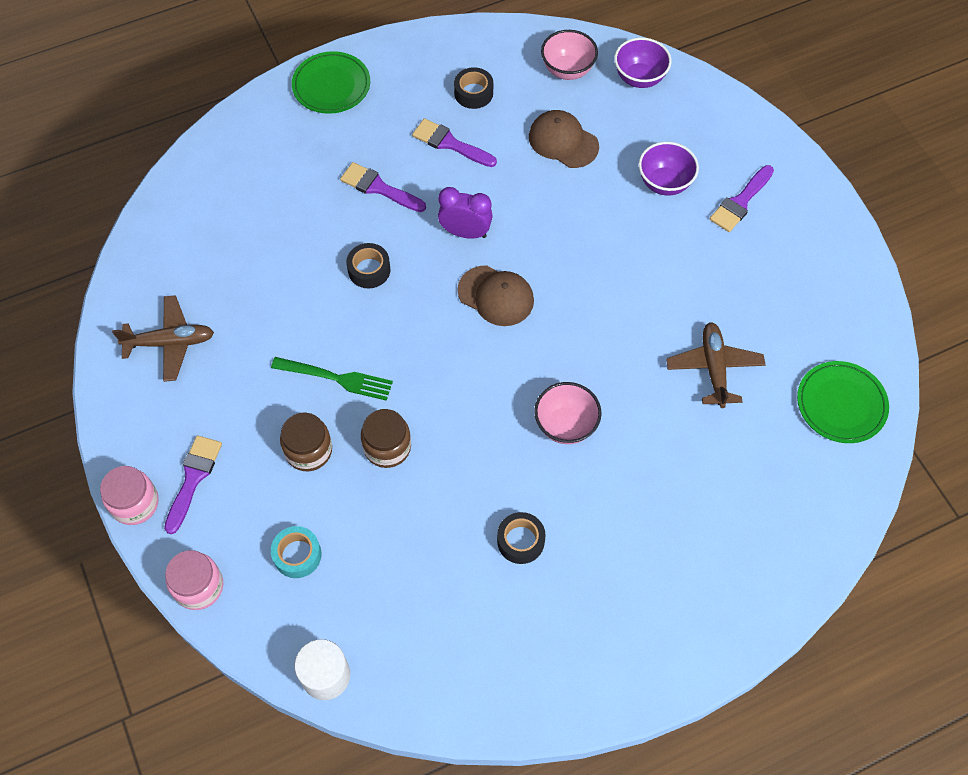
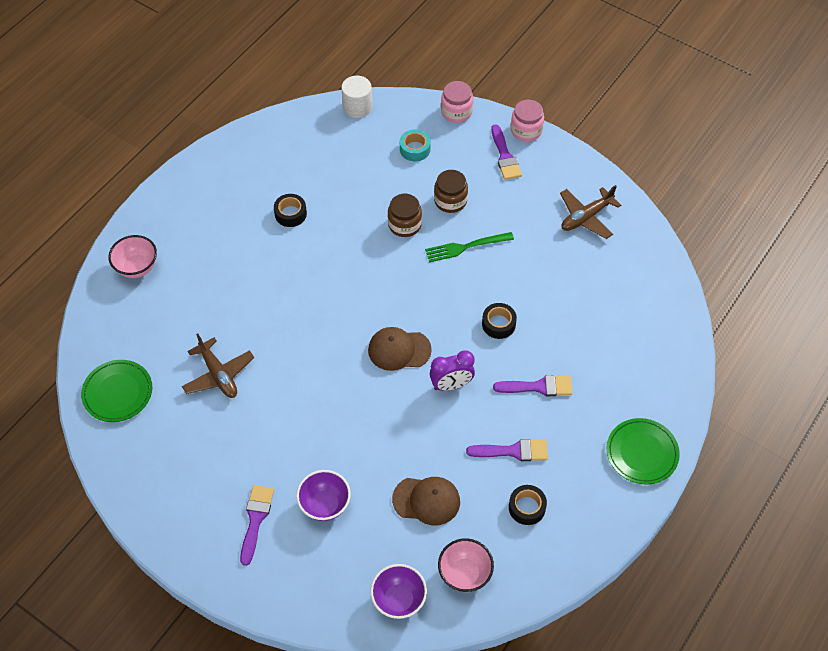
camera: 150 degrees right, 5 degrees down
pink bowl [534,382,602,444] -> pink bowl moved to [108,235,157,278]

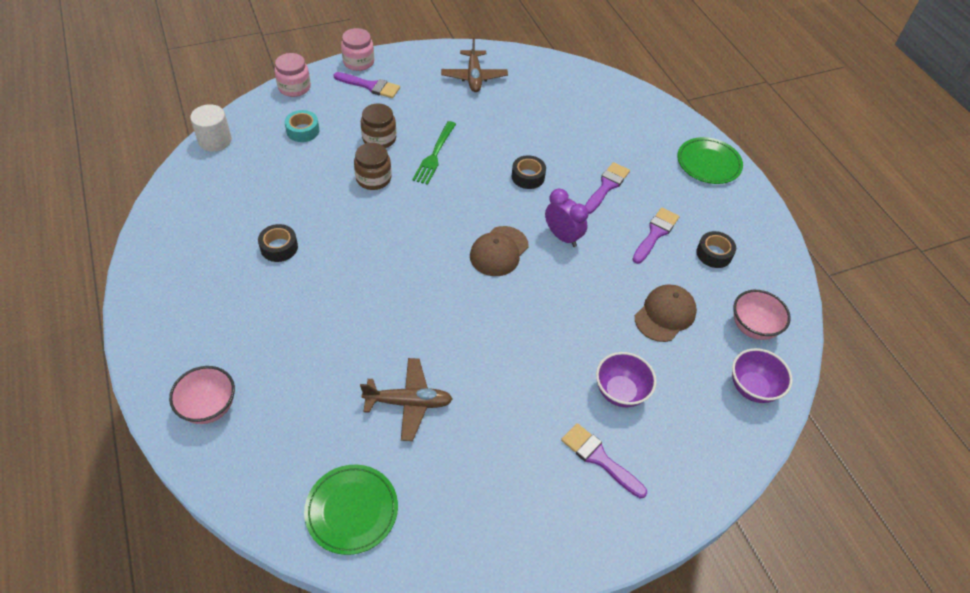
camera: 60 degrees left, 5 degrees down
purple clock [430,350,475,391] -> purple clock turned 60 degrees counterclockwise [545,189,589,247]

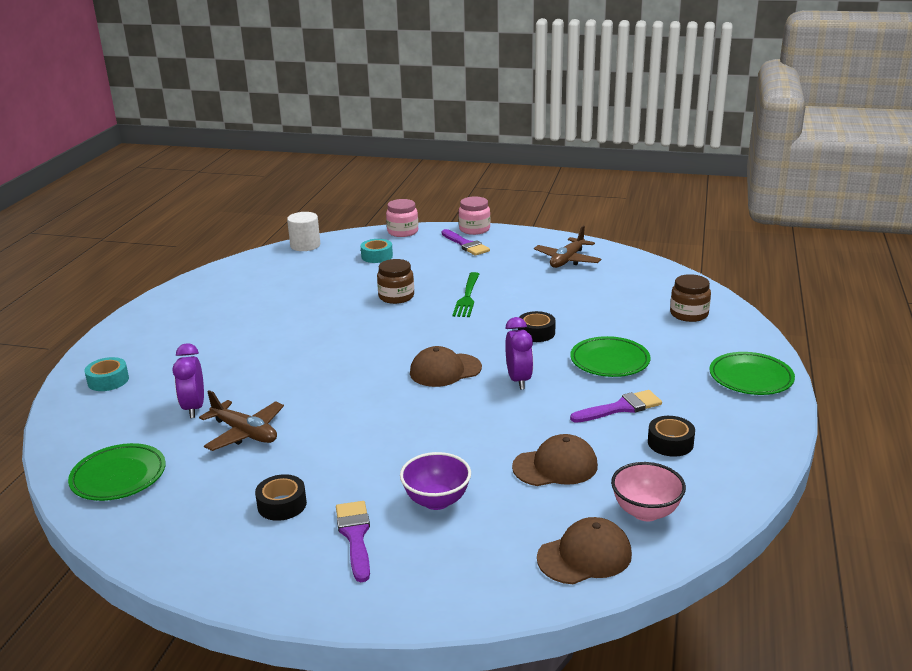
camera: 40 degrees right, 25 degrees down
pink bowl [169,366,235,424] -> turquoise tape [84,357,129,391]
black tape [258,224,298,262] -> black tape moved to [255,474,307,521]
brown jar [361,104,396,148] -> brown jar moved to [670,274,711,322]
green fork [412,121,456,185] -> green fork turned 45 degrees counterclockwise [452,272,479,317]
purple brush [585,162,630,214] -> green plate [570,336,650,377]
purple bowl [732,348,793,403] -> brown cap [537,517,632,584]
none -> purple clock [173,343,204,418]

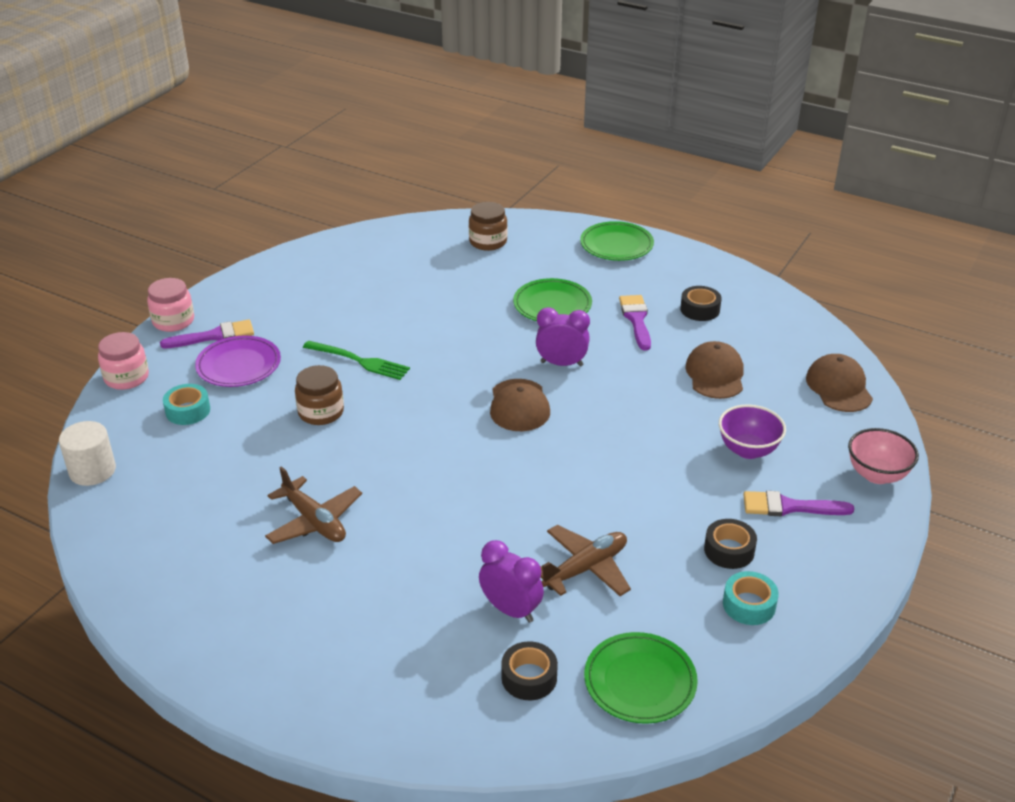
camera: 75 degrees left, 10 degrees up
turquoise tape [84,357,129,391] -> turquoise tape moved to [723,571,779,625]
purple clock [173,343,204,418] -> purple clock turned 150 degrees counterclockwise [479,540,544,623]
black tape [518,311,556,342] -> black tape moved to [501,641,558,701]
brown plane [534,226,602,268] -> brown plane moved to [265,466,362,544]
pink bowl [611,462,686,521] -> pink bowl moved to [848,428,919,484]
none -> purple plate [195,335,281,387]

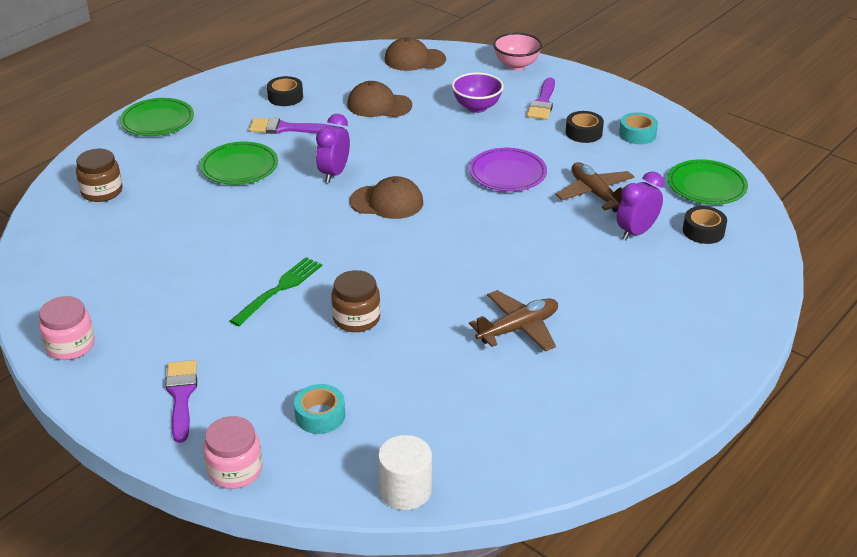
camera: 80 degrees left, 0 degrees up
pink jar [147,278,194,332] -> pink jar moved to [39,296,95,360]
purple plate [195,335,281,387] -> purple plate moved to [469,148,547,191]

